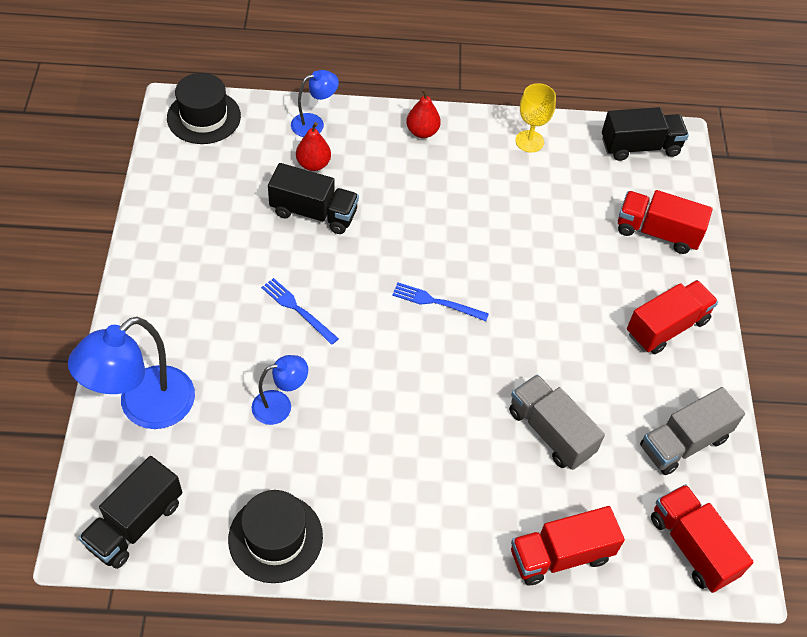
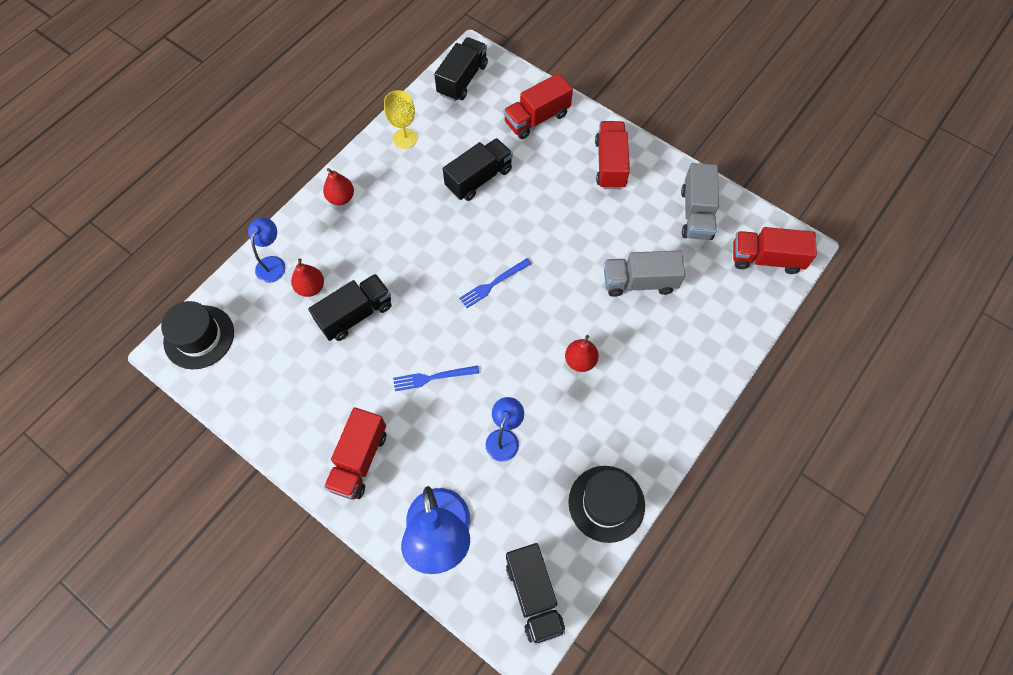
camera: 50 degrees left, 10 degrees up
red truck [511,506,625,585] -> red truck moved to [324,407,386,500]
none -> black truck [443,138,513,201]
none -> red pear [565,335,599,372]

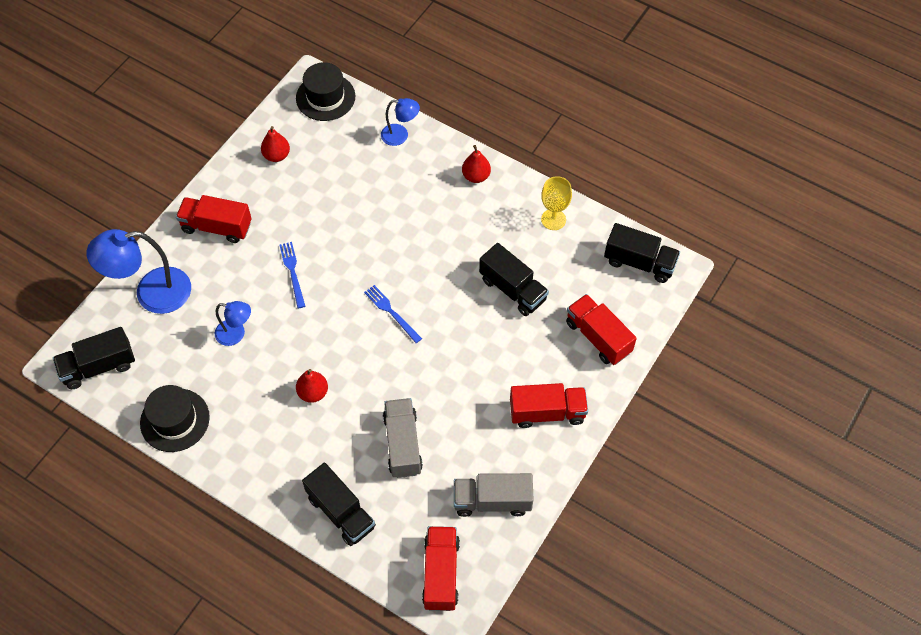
camera: 85 degrees right, 5 degrees down
red pear [291,258,324,297] -> red pear moved to [261,126,290,162]
black truck [308,274,392,341] -> black truck moved to [302,462,376,546]

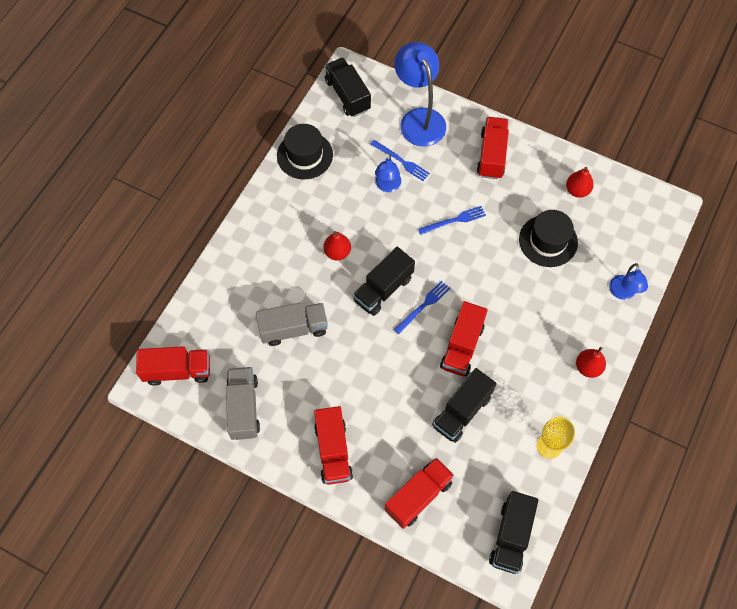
camera: 85 degrees right, 5 degrees up
black hat [296,62,355,121] -> black hat moved to [519,210,578,267]
black truck [302,462,376,546] -> black truck moved to [353,247,415,316]
none -> blue fork [370,140,430,181]
none -> red truck [440,301,488,377]

